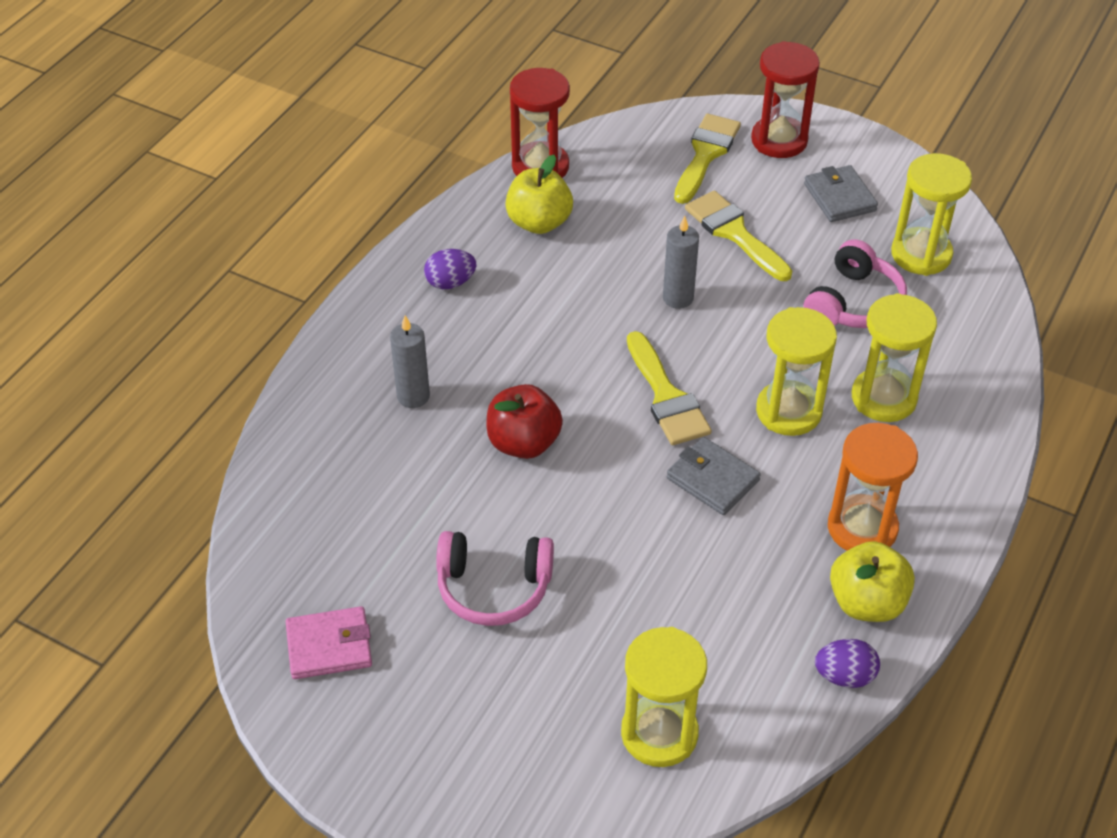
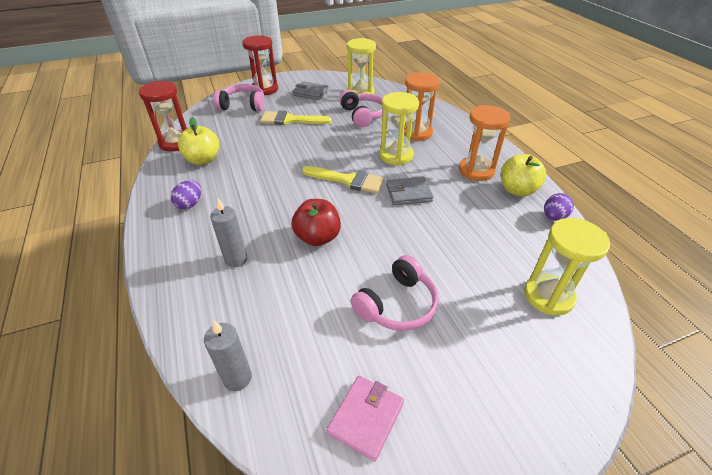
camera: 50 degrees left, 5 degrees down
grey candle [663,216,699,309] -> grey candle moved to [204,321,252,391]
yellow brush [674,114,741,204] -> pink headphones [214,84,264,111]
yellow hourglass [852,293,937,422] -> orange hourglass [404,72,440,141]

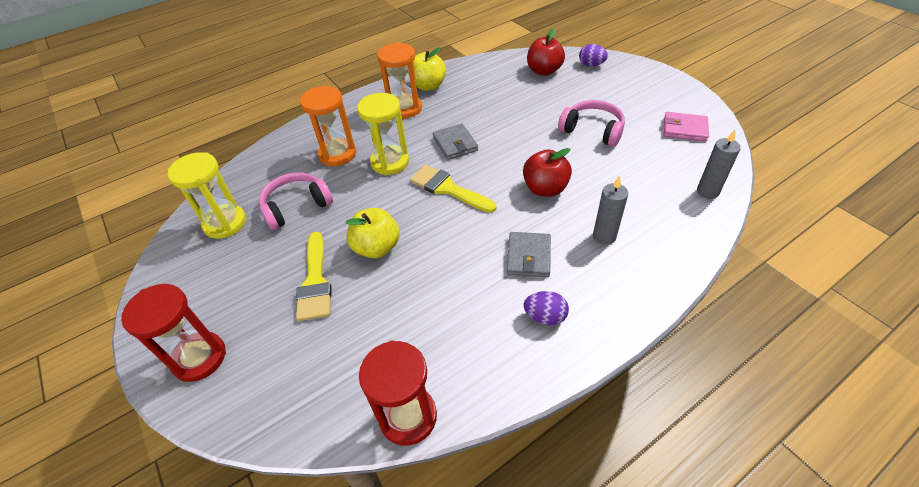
camera: 100 degrees left, 5 degrees up
yellow apple [178,117,219,165] -> yellow apple moved to [346,208,400,258]
pink headphones [214,84,264,111] -> none
grey wallet [292,81,329,100] -> grey wallet moved to [507,232,551,277]
yellow brush [302,166,384,194] -> yellow brush turned 60 degrees counterclockwise [410,165,496,213]
yellow hourglass [524,218,610,315] -> red apple [527,28,565,76]
purple egg [544,193,574,221] -> purple egg moved to [579,44,608,66]

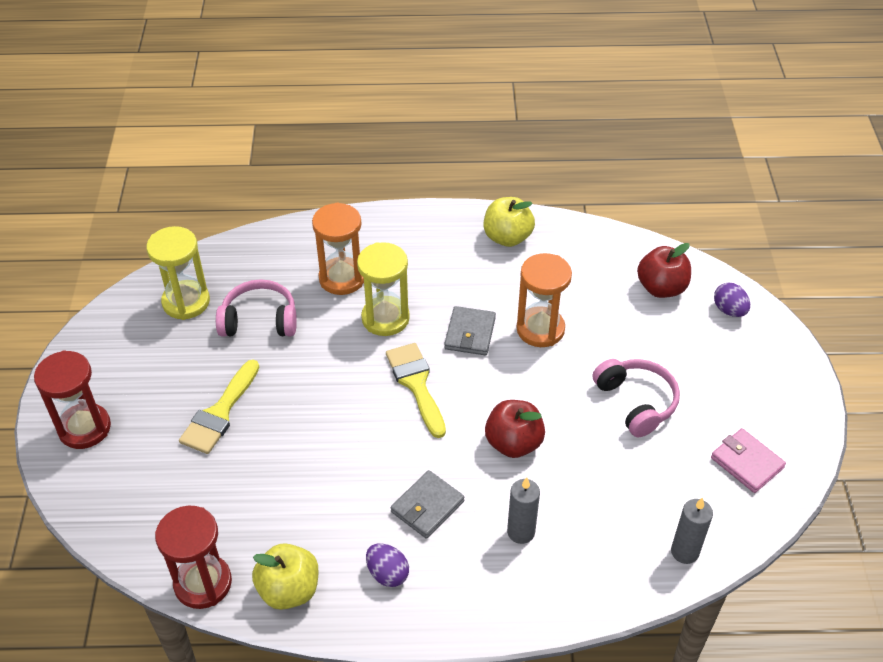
camera: 30 degrees right, 0 degrees up
yellow apple [346,208,400,258] -> yellow apple moved to [252,543,319,610]
orange hourglass [377,42,422,119] -> orange hourglass moved to [516,253,572,347]

